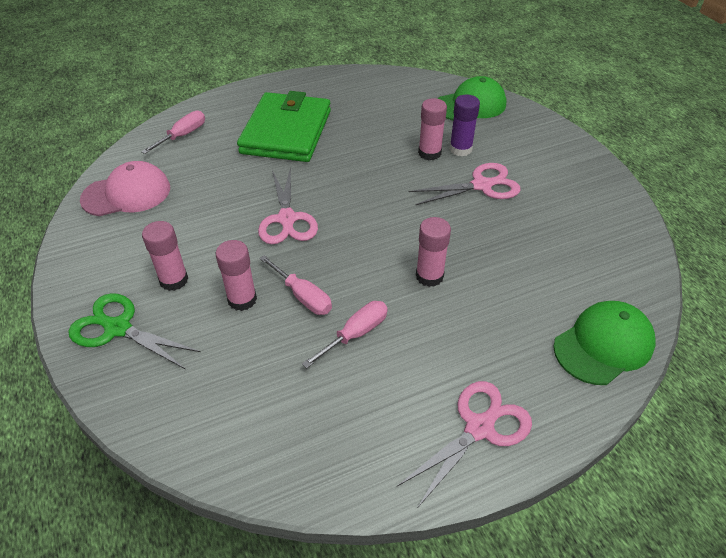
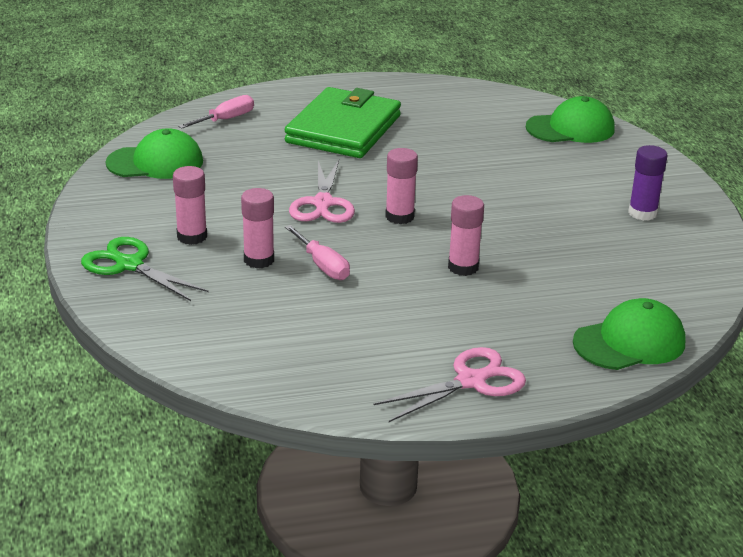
camera: 10 degrees right, 15 degrees down
pink cap [80,161,170,216] -> green cap [106,128,203,179]
pink screwdriver [302,301,388,369] -> none
pink scissors [409,163,521,205] -> none
pink glue stick [418,98,447,160] -> pink glue stick moved to [385,148,418,224]
purple glue stick [449,95,480,156] -> purple glue stick moved to [628,145,667,221]

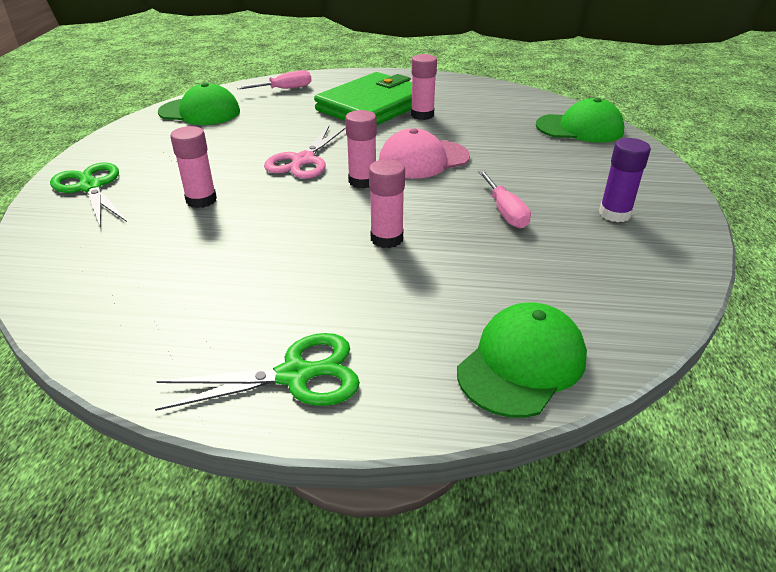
camera: 20 degrees right, 5 degrees up
pink glue stick [173,166,207,245] -> pink glue stick moved to [411,54,437,120]
pink screwdriver [285,225,350,280] -> pink screwdriver moved to [478,170,531,228]
pink scissors [373,347,526,422] -> green scissors [155,333,360,411]
green cap [573,298,686,370] -> green cap turned 45 degrees counterclockwise [457,302,587,418]
none -> pink cap [379,128,470,179]

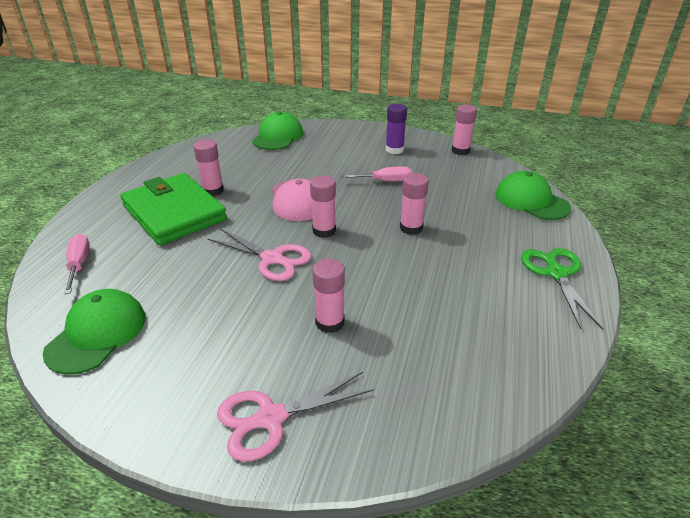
camera: 80 degrees left, 0 degrees up
green scissors [50,162,127,228] -> pink scissors [217,372,374,462]
none -> pink glue stick [452,104,477,155]

